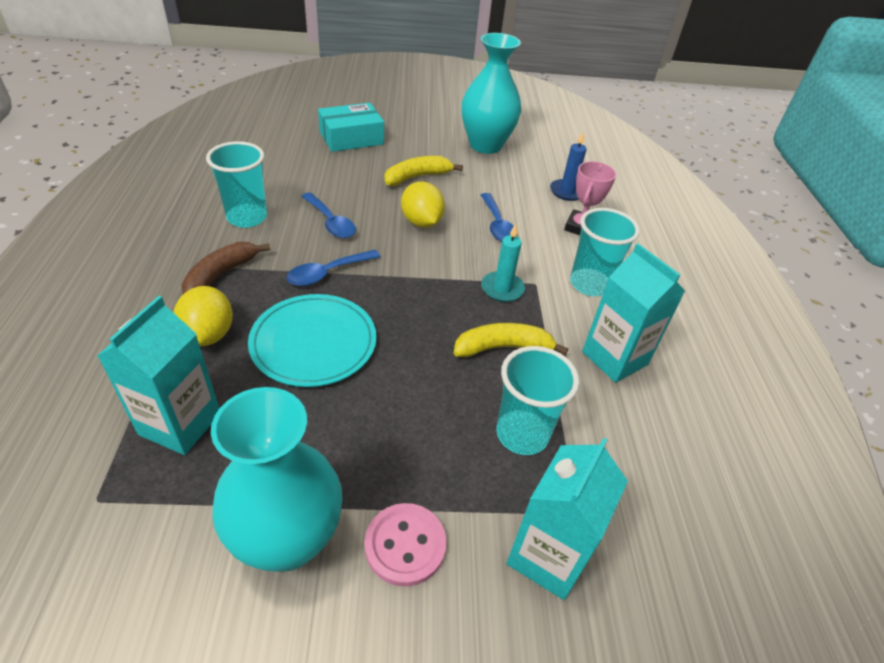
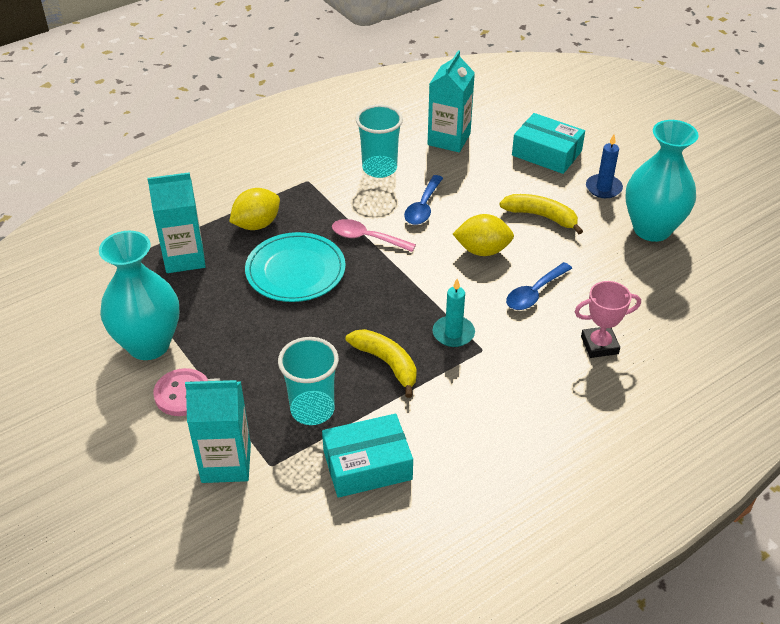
camera: 60 degrees right, 0 degrees up
brown banana [181,242,270,294] -> none
blue spoon [286,250,381,286] -> pink spoon [332,219,416,252]
yellow lemon [401,181,445,228] -> yellow lemon turned 60 degrees clockwise [453,214,514,256]
blue candle [550,132,586,201] -> blue candle moved to [586,135,623,198]
turquoise cup [570,208,640,296] -> none
turquoise carton [582,244,685,383] -> turquoise carton moved to [428,50,475,152]
none -> turquoise box [322,414,413,498]

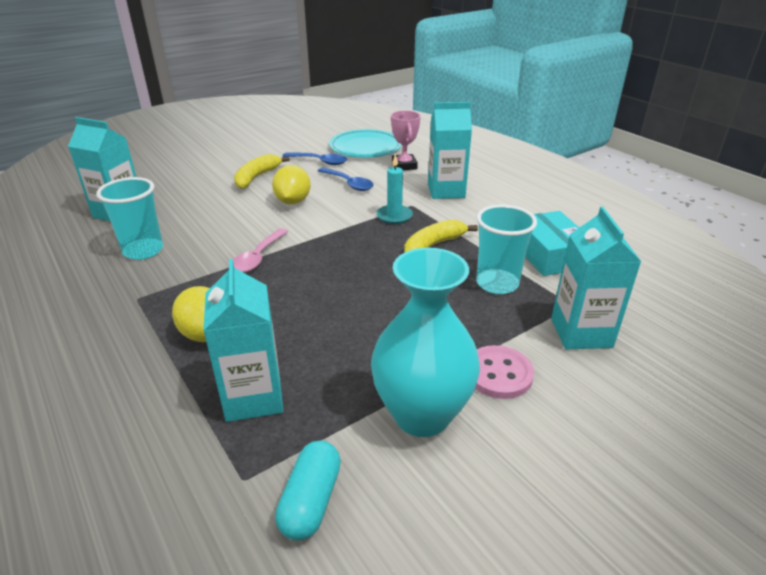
camera: 90 degrees left, 10 degrees down
turquoise plate [245,232,346,302] -> turquoise plate moved to [329,129,402,158]
blue spoon [404,175,443,225] -> blue spoon moved to [282,153,347,165]
turquoise box [512,113,585,174] -> none
blue candle [586,135,623,198] -> none
turquoise vase [625,120,699,242] -> none
none -> turquoise capsule [275,441,341,541]
none -> turquoise carton [428,102,472,199]

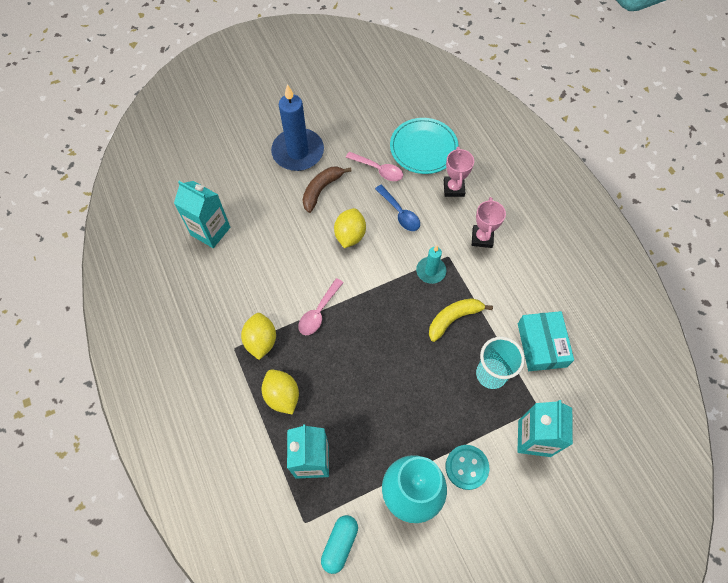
camera: 10 degrees right, 30 degrees up
turquoise cup [96,177,163,260] -> none
yellow banana [234,154,290,189] -> brown banana [303,166,351,213]
blue spoon [282,153,347,165] -> pink spoon [346,152,403,181]
turquoise carton [428,102,472,199] -> pink trophy [472,197,506,248]
pink button [475,345,534,399] -> turquoise button [446,445,489,490]
none -> yellow lemon [241,313,276,360]
none -> blue candle [271,84,324,171]

